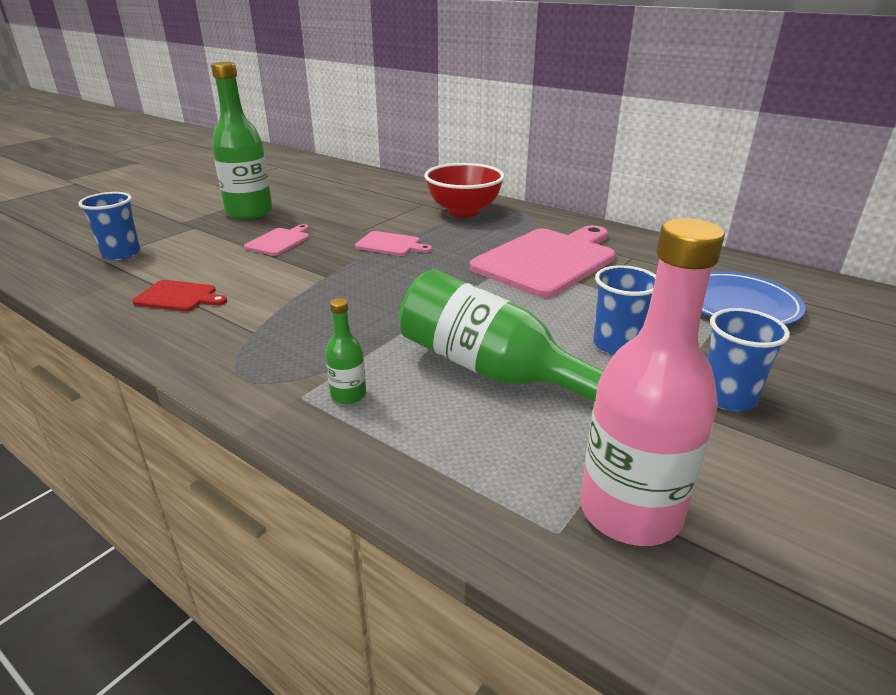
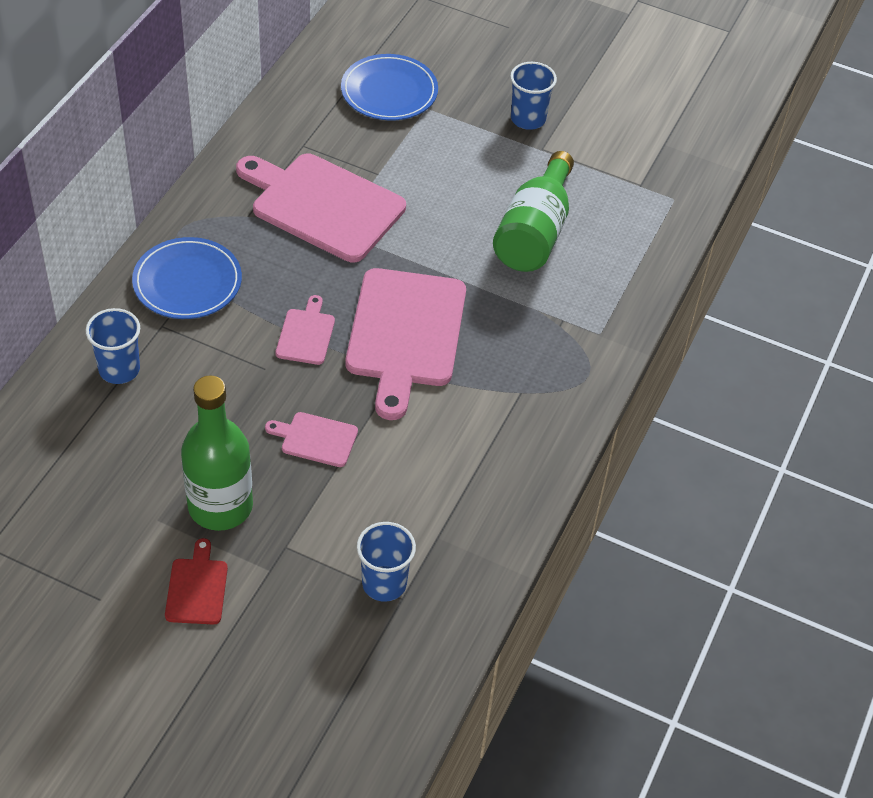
camera: 105 degrees left, 20 degrees up
red cutting board [132,280,227,311] -> red cutting board moved to [165,538,228,625]
green bottle [325,298,366,404] -> none
red bowl [424,163,505,218] -> blue plate [132,237,242,319]
pink bottle [580,218,725,546] -> none
blue cup [593,265,656,355] -> blue cup moved to [85,308,140,384]
none -> pink cutting board [345,268,466,420]

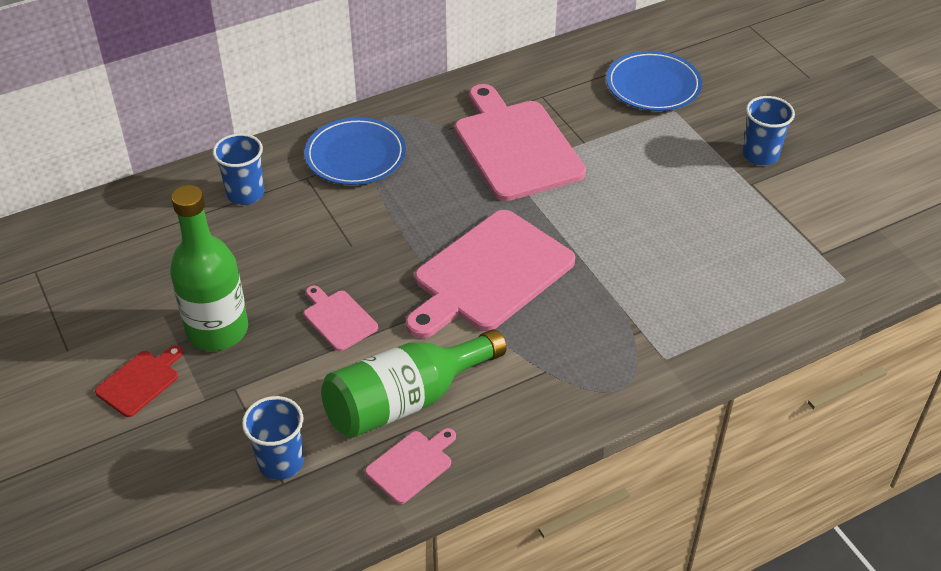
camera: 40 degrees right, 5 degrees down
pink cutting board [276,295,335,365] -> pink cutting board moved to [365,428,456,504]
green bottle [493,151,574,272] -> green bottle moved to [321,329,506,438]

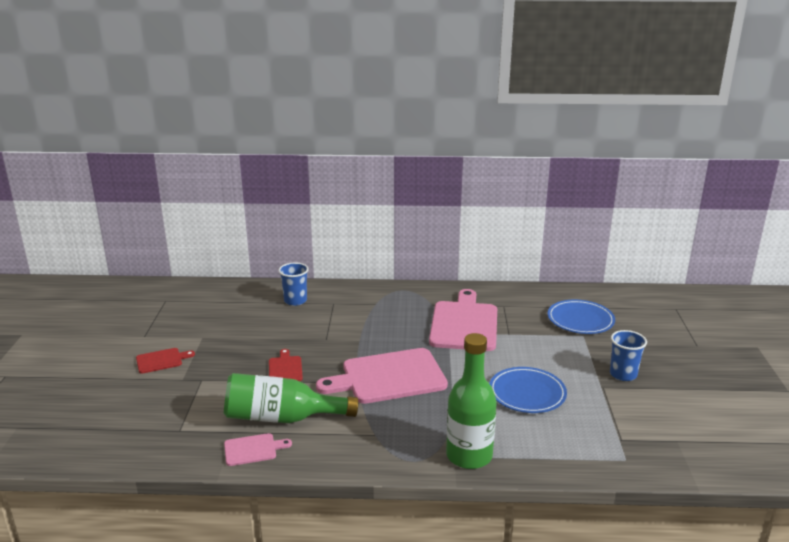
camera: 30 degrees right, 20 degrees down
green bottle [170,185,248,351] -> green bottle moved to [446,333,497,469]
blue cup [242,396,304,480] -> none
blue plate [304,117,406,185] -> blue plate moved to [489,367,567,413]
pink cutting board [304,286,378,351] -> red cutting board [269,349,303,381]

